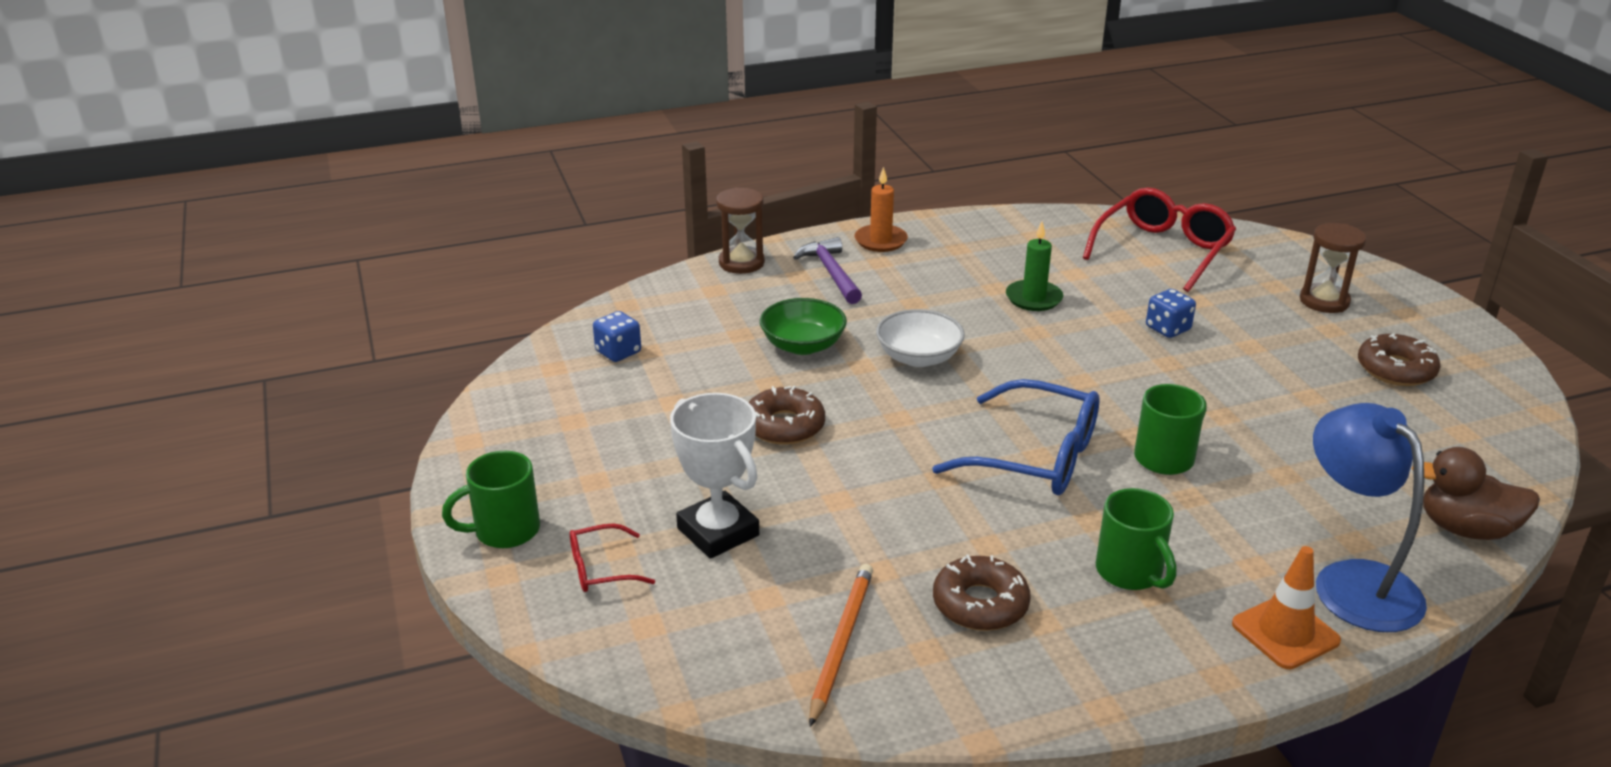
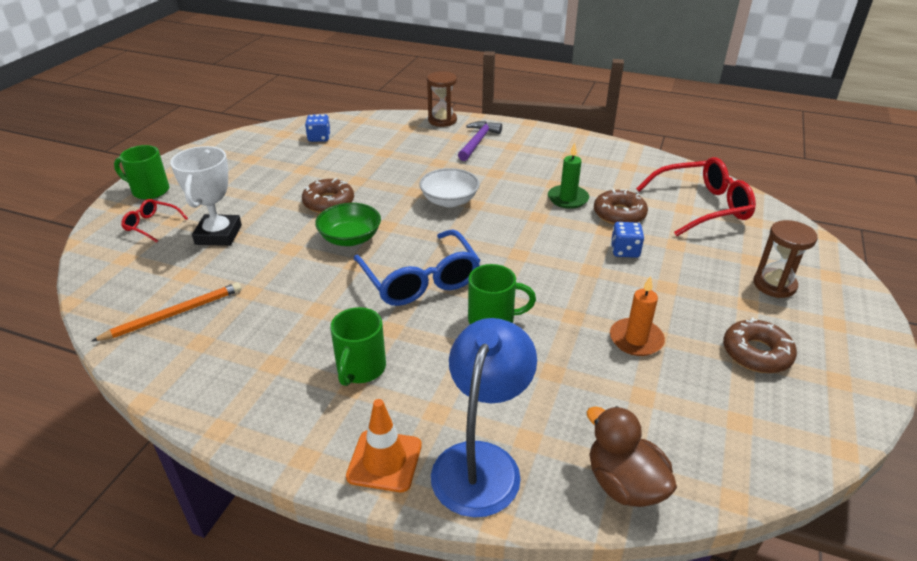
camera: 40 degrees right, 5 degrees up
green bowl [760,298,847,355] -> green bowl moved to [315,203,381,246]
orange candle [855,167,908,252] -> orange candle moved to [610,276,665,356]
brown donut [933,554,1031,631] -> brown donut moved to [594,188,648,225]

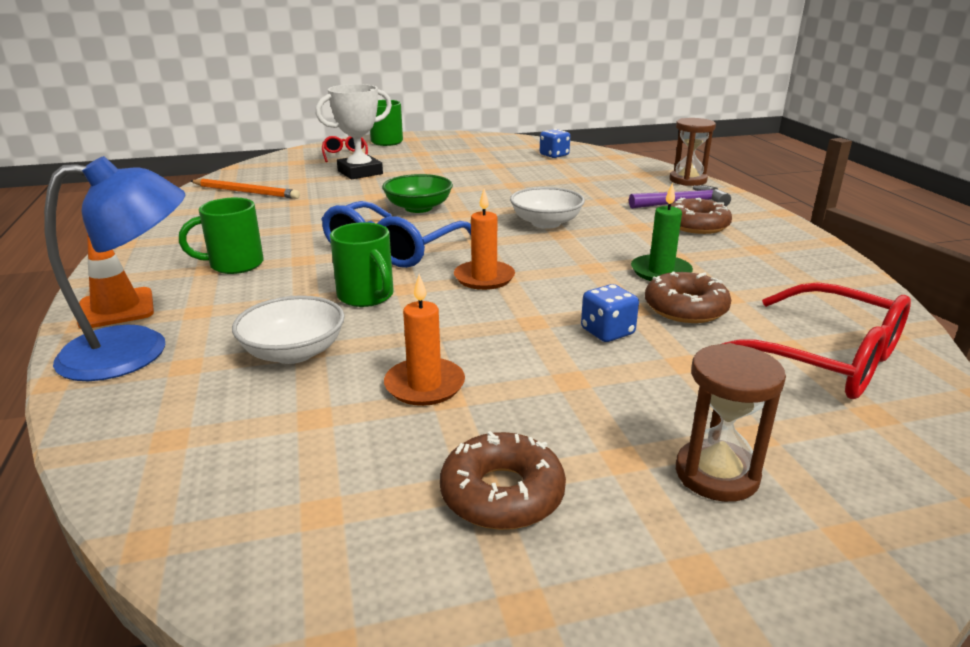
camera: 55 degrees right, 10 degrees down
brown donut [302,178,354,213] -> brown donut moved to [671,198,732,234]
brown duck [587,406,677,507] -> none
none -> white bowl [232,295,345,364]
none -> orange candle [454,189,515,290]

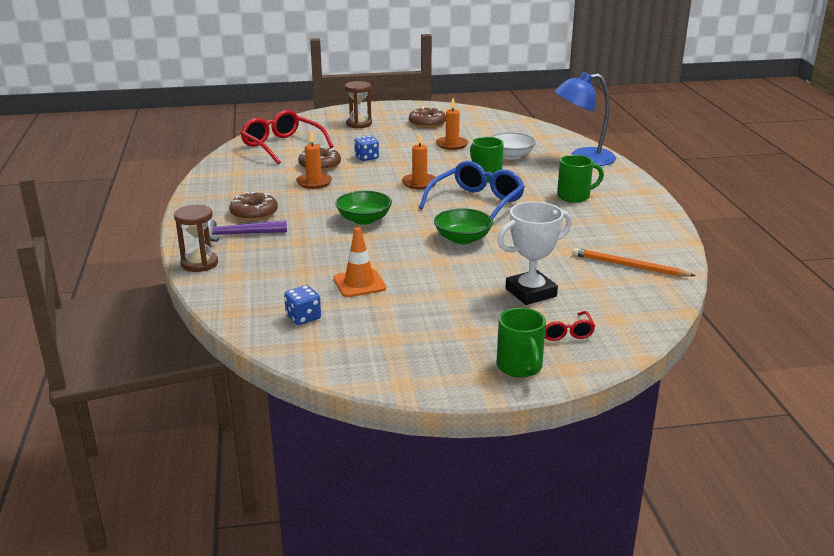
camera: 175 degrees left, 0 degrees up
orange traffic cone [77,233,154,328] -> orange traffic cone moved to [333,227,386,297]
white bowl [510,187,585,229] -> green bowl [335,191,392,225]
green candle [631,183,693,281] -> orange candle [296,131,332,189]

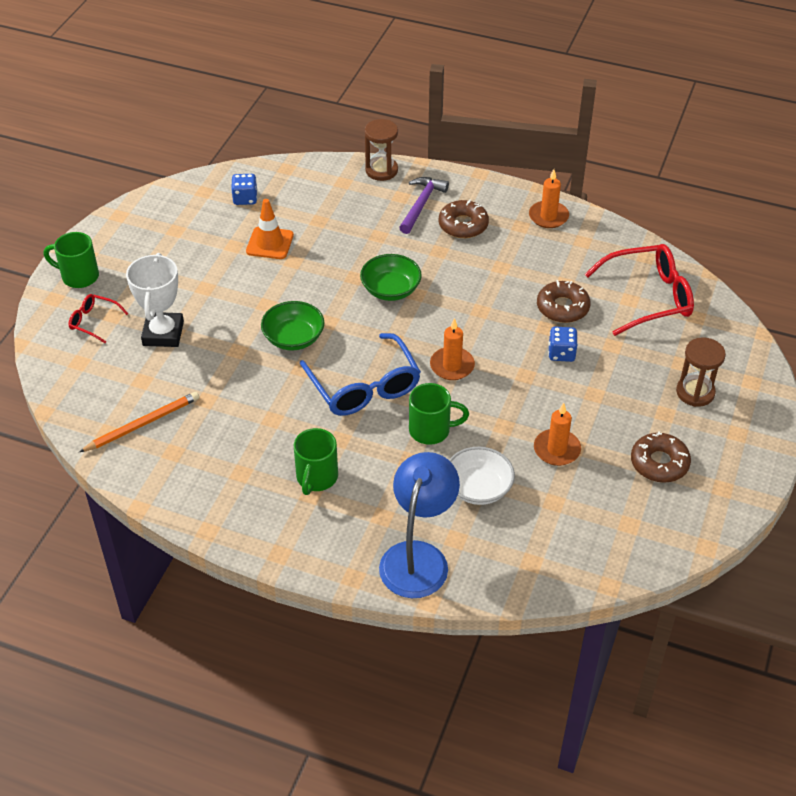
camera: 120 degrees right, 20 degrees up
orange candle [296,131,332,189] -> orange candle moved to [529,169,569,228]

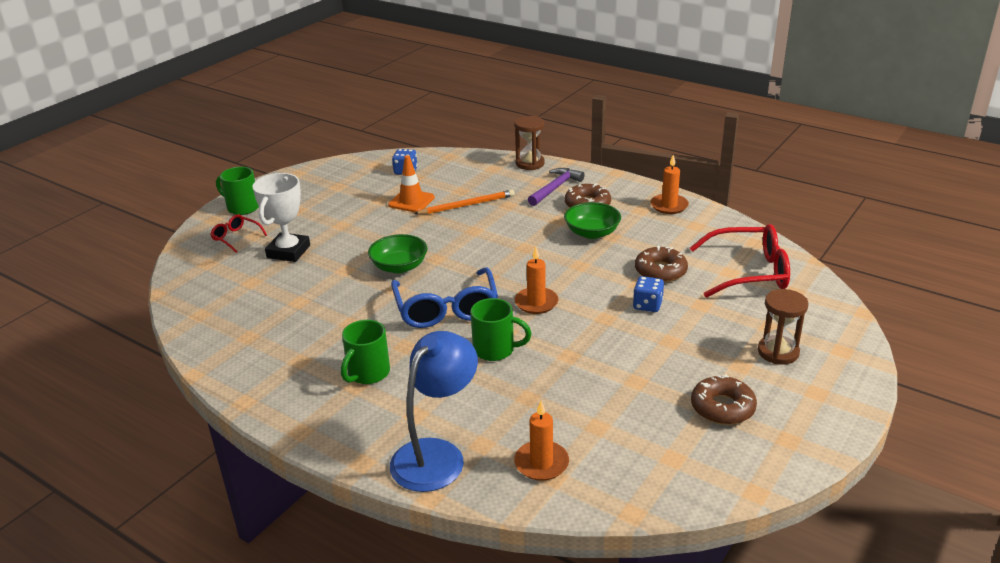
camera: 15 degrees right, 15 degrees down
orange pencil [79,392,199,452] -> orange pencil moved to [414,190,515,214]
green bowl [360,254,422,301] -> green bowl moved to [564,202,621,239]
white bowl [449,447,515,505] -> none
orange candle [534,403,581,466] -> orange candle moved to [514,401,569,481]

